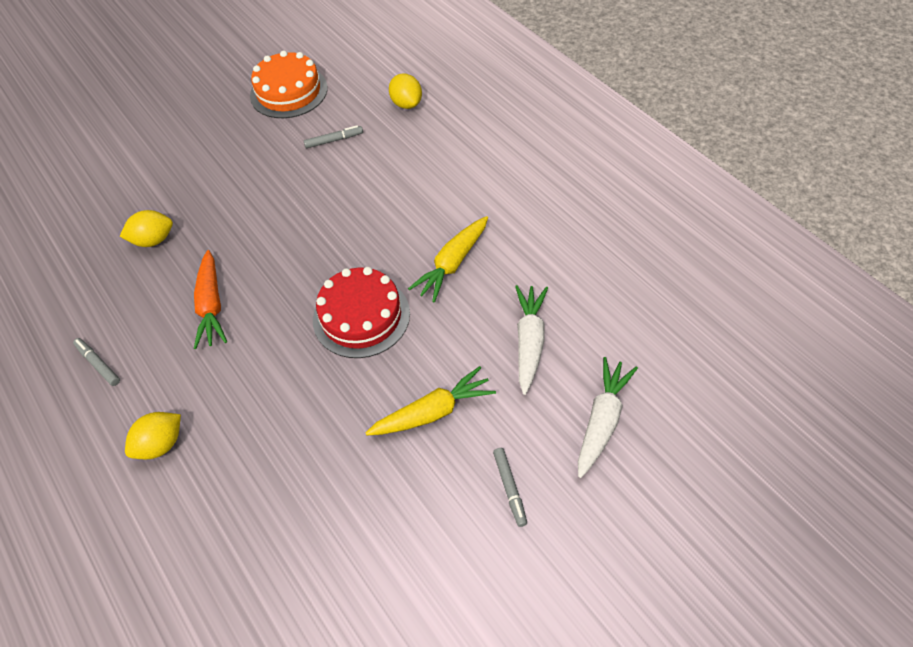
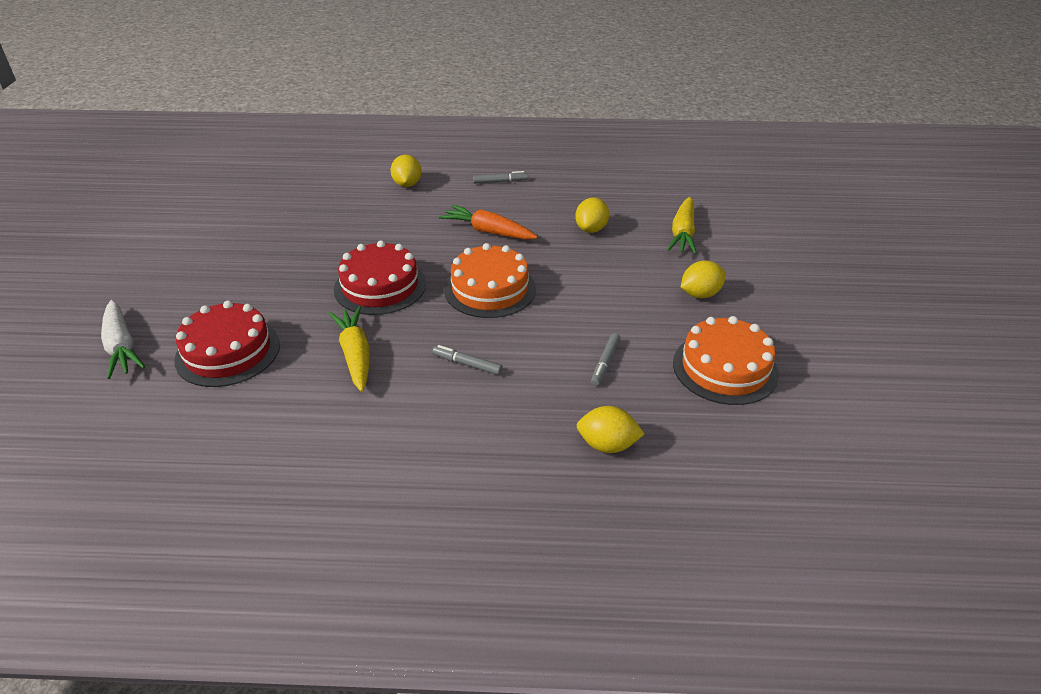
camera: 125 degrees right, 15 degrees down
yellow carrot [366,366,496,435] -> yellow carrot moved to [667,197,697,254]
grey marker [493,448,527,527] -> grey marker moved to [432,345,503,375]
white carrot [515,285,548,395] -> red cake [174,300,280,387]
none -> orange cake [444,243,536,318]
none -> yellow lemon [681,260,726,298]

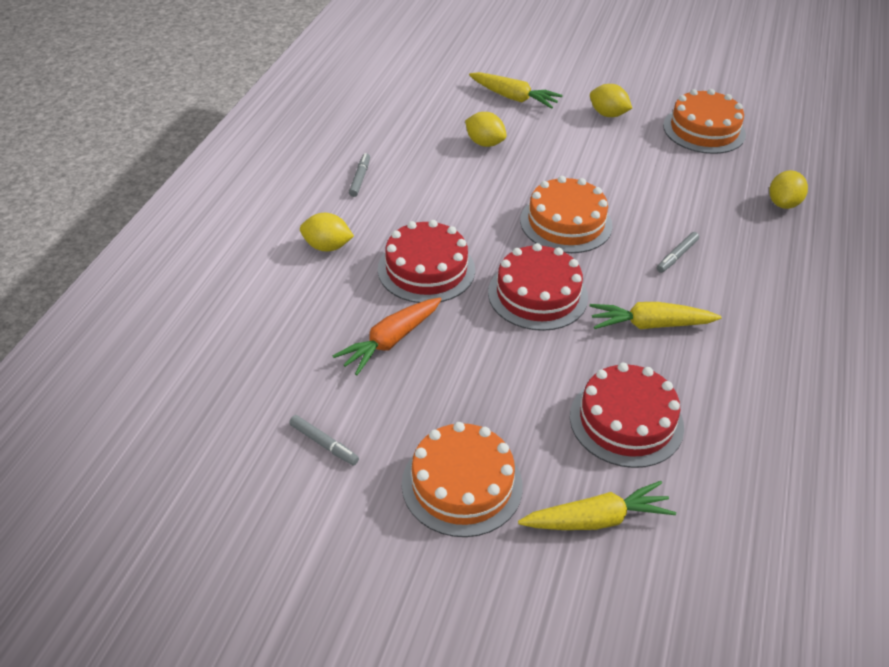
camera: 75 degrees left, 5 degrees up
white carrot [101,300,145,379] -> yellow carrot [518,481,676,530]
orange carrot [439,205,537,240] -> orange carrot moved to [333,298,442,375]
grey marker [591,333,620,386] -> grey marker moved to [289,415,359,465]
yellow lemon [681,260,726,298] -> yellow lemon turned 45 degrees counterclockwise [590,84,632,117]
none -> red cake [378,220,475,303]
none -> orange cake [402,422,523,537]

